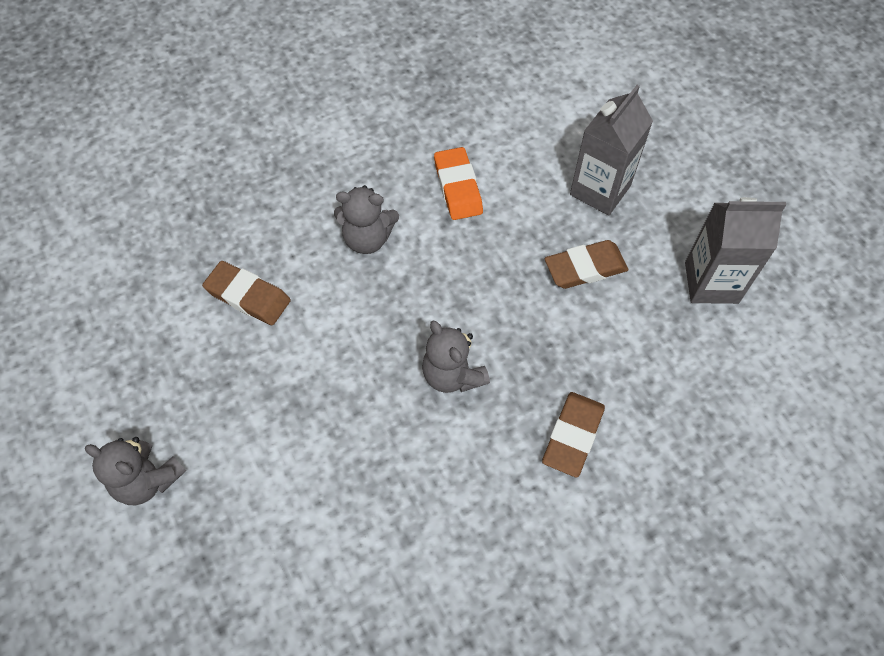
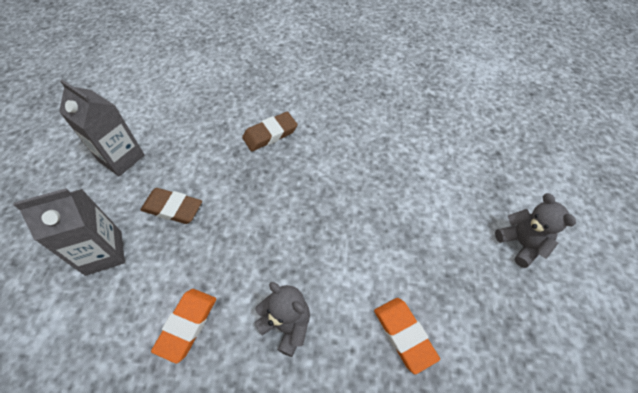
camera: 145 degrees left, 5 degrees down
brown eraser [202,261,291,325] -> orange eraser [374,298,440,374]
grey teddy bear [422,321,490,393] -> none

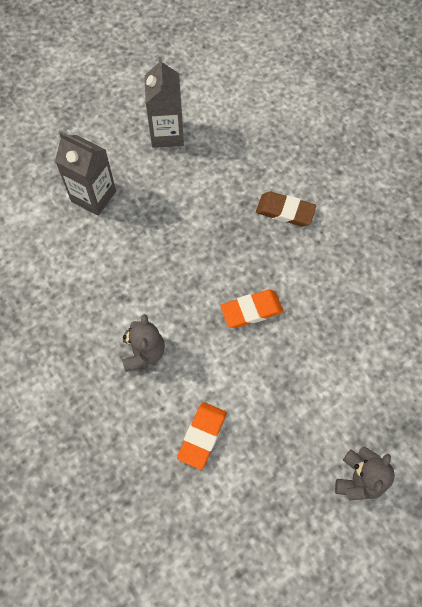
camera: 50 degrees right, 10 degrees up
brown eraser [140,188,202,224] -> none
orange eraser [151,289,216,364] -> orange eraser moved to [220,290,284,328]

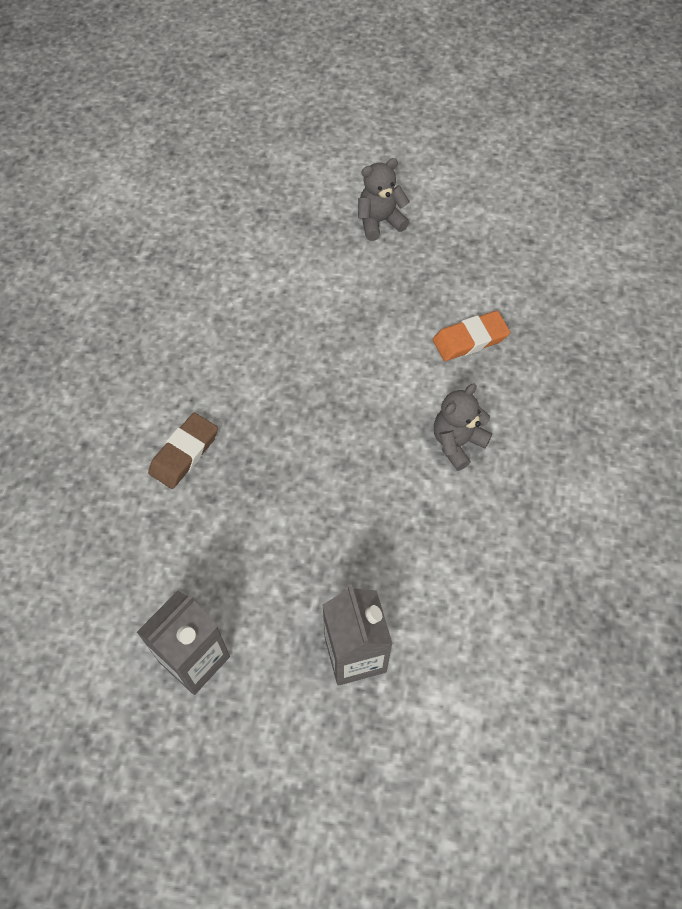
camera: 135 degrees left, 5 degrees down
orange eraser [220,290,284,328] -> none
brown eraser [256,191,316,226] -> brown eraser turned 60 degrees clockwise [148,413,218,489]

